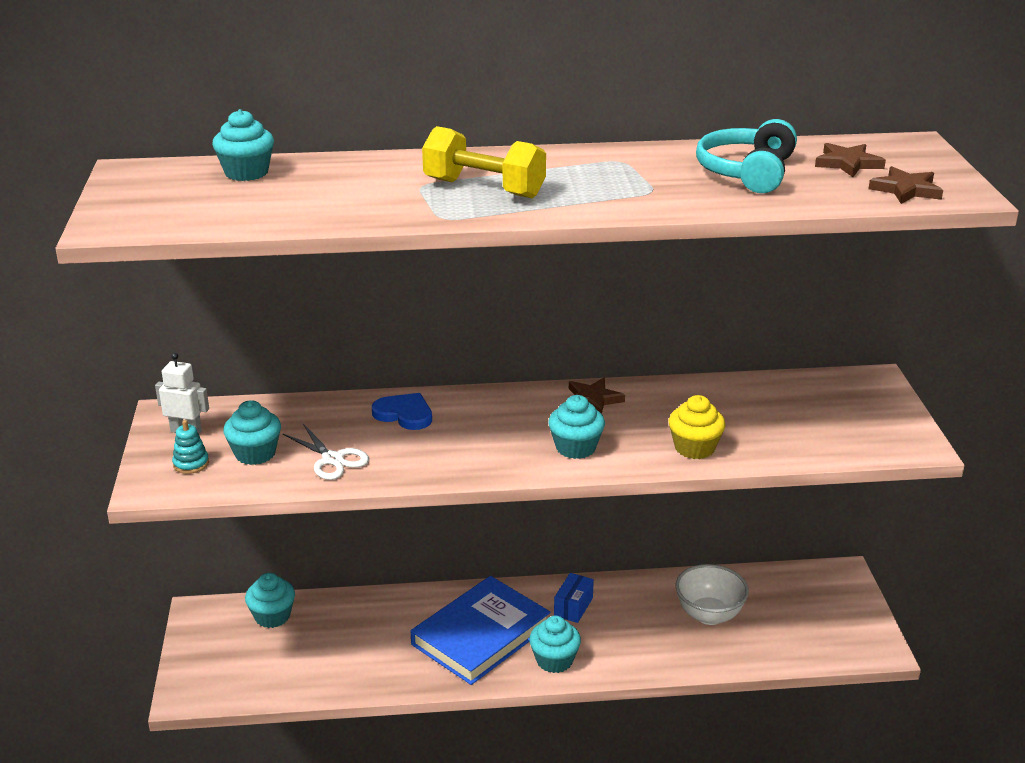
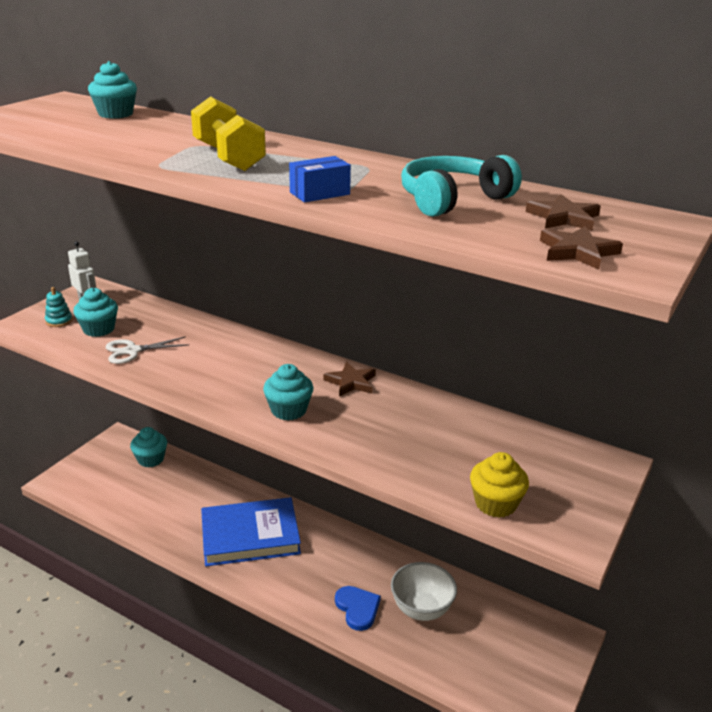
camera: 35 degrees right, 0 degrees up
white scissors [283,424,369,480] -> white scissors turned 75 degrees clockwise [106,336,188,364]
blue heart [372,393,432,430] -> blue heart moved to [335,586,381,631]
turquoise cupcake [529,616,581,673] -> none
blue box [554,573,594,623] -> blue box moved to [289,156,351,202]
yellow cupcake [669,395,726,459] -> yellow cupcake moved to [470,452,529,518]

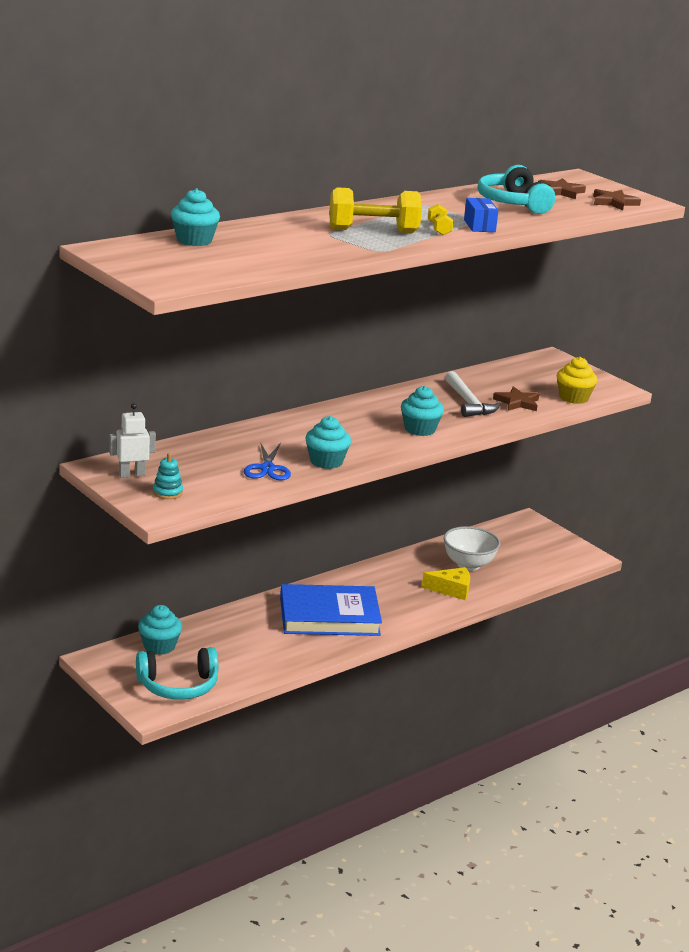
camera: 70 degrees left, 5 degrees down
turquoise cupcake [73,288,118,337] -> turquoise cupcake moved to [305,416,351,469]
white scissors [106,336,188,364] -> blue scissors [244,443,291,481]
blue book [201,497,301,566] -> blue book turned 75 degrees clockwise [280,584,382,636]
brown star [323,362,376,396] -> brown star moved to [493,386,539,411]
blue heart [335,586,381,631] -> yellow cheese [422,567,470,600]
none -> turquoise headphones [136,647,218,700]
none -> yellow dumbbell [428,204,453,235]
none -> white hammer [445,371,501,417]

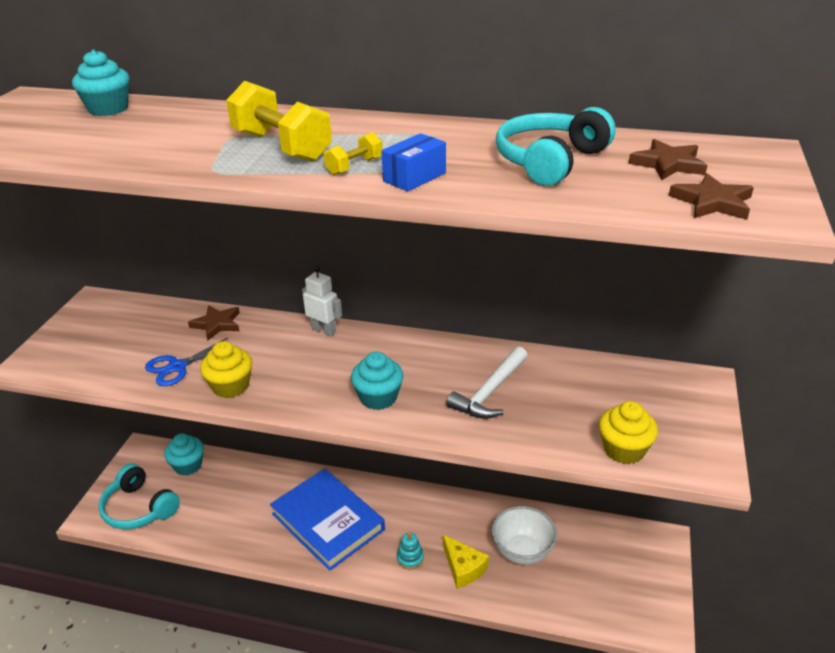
camera: 55 degrees right, 10 degrees up
white robot [109,403,156,478] -> white robot moved to [302,266,342,337]
turquoise stacking toy [153,453,183,499] -> turquoise stacking toy moved to [397,532,424,570]
turquoise cupcake [305,416,351,469] -> yellow cupcake [200,341,252,398]
brown star [493,386,539,411] -> brown star moved to [188,305,240,341]

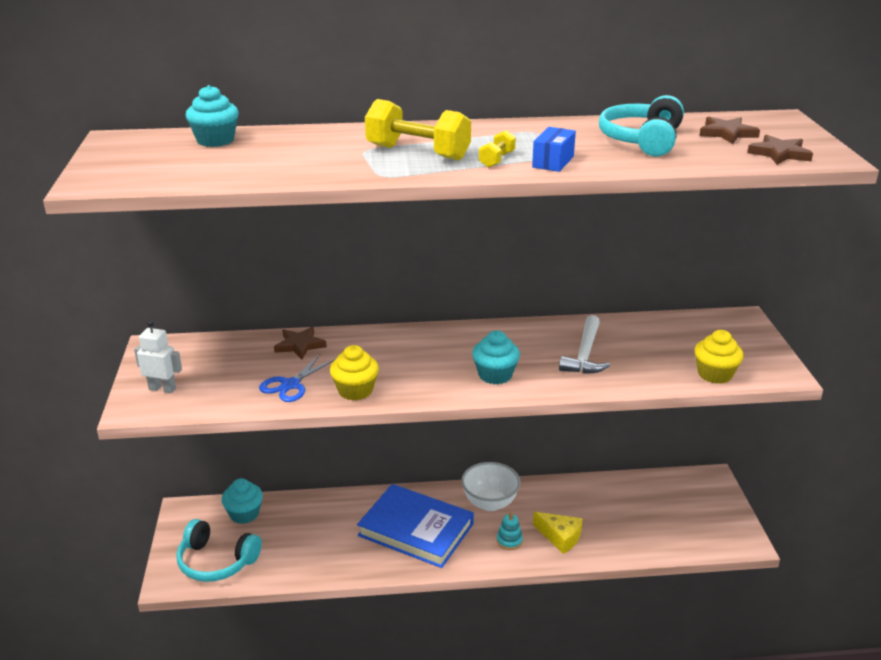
camera: 20 degrees left, 5 degrees down
white robot [302,266,342,337] -> white robot moved to [134,321,182,393]
white bowl [492,506,557,565] -> white bowl moved to [461,462,521,511]

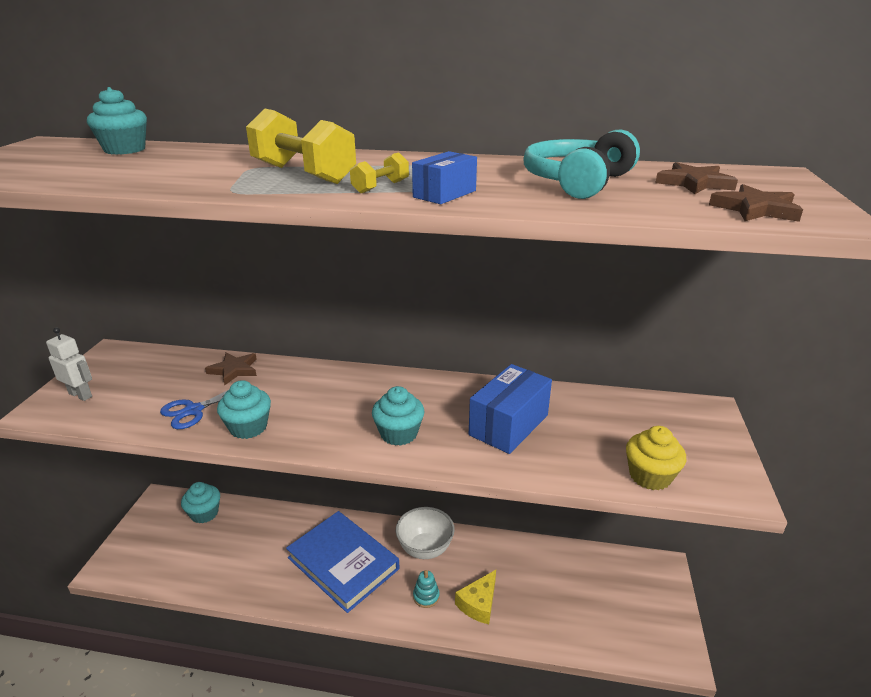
camera: 15 degrees right, 0 degrees up
turquoise headphones [176,519,262,582] -> none
yellow cupcake [330,345,379,401] -> turquoise cupcake [217,380,271,439]
yellow cheese [533,512,583,554] -> yellow cheese turned 75 degrees clockwise [455,570,496,624]
white hammer [559,315,610,374] -> blue box [469,364,552,454]

